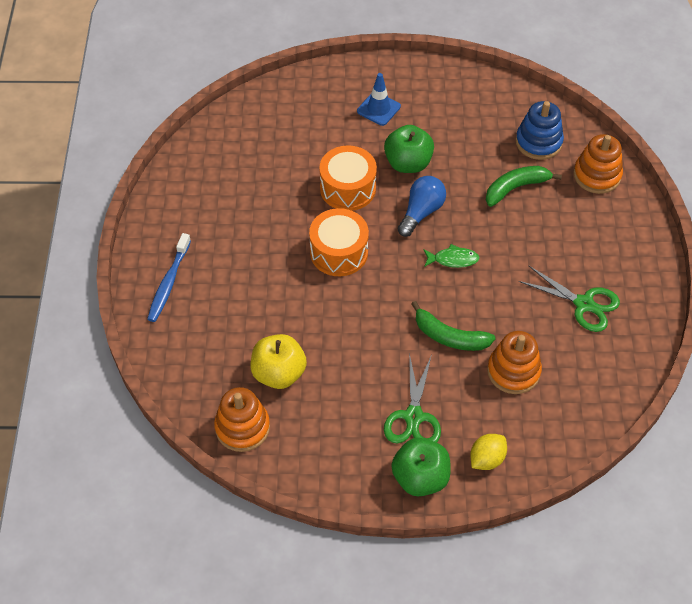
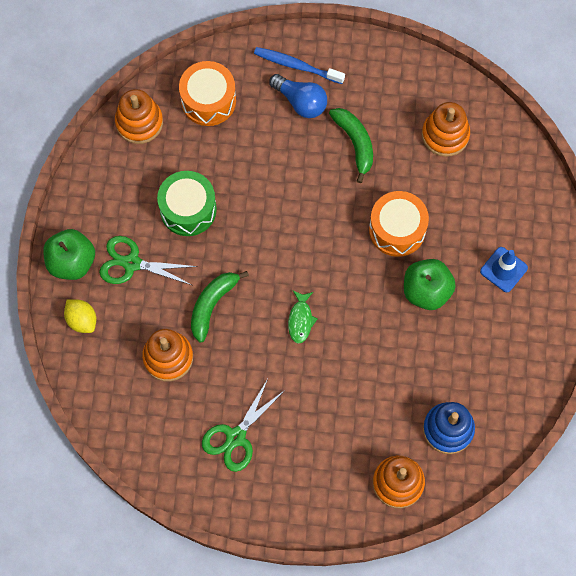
camera: 95 degrees right, 15 degrees up
yellow apple [250,334,307,389] -> none
orange drum [309,208,369,276] -> orange drum moved to [179,61,236,126]
blue light bulb [398,176,446,237] -> blue light bulb moved to [269,74,327,118]
green banana [486,166,562,207] -> green banana moved to [329,108,373,183]
none -> green drum [157,171,217,236]
none -> orange stacking toy [422,102,470,157]

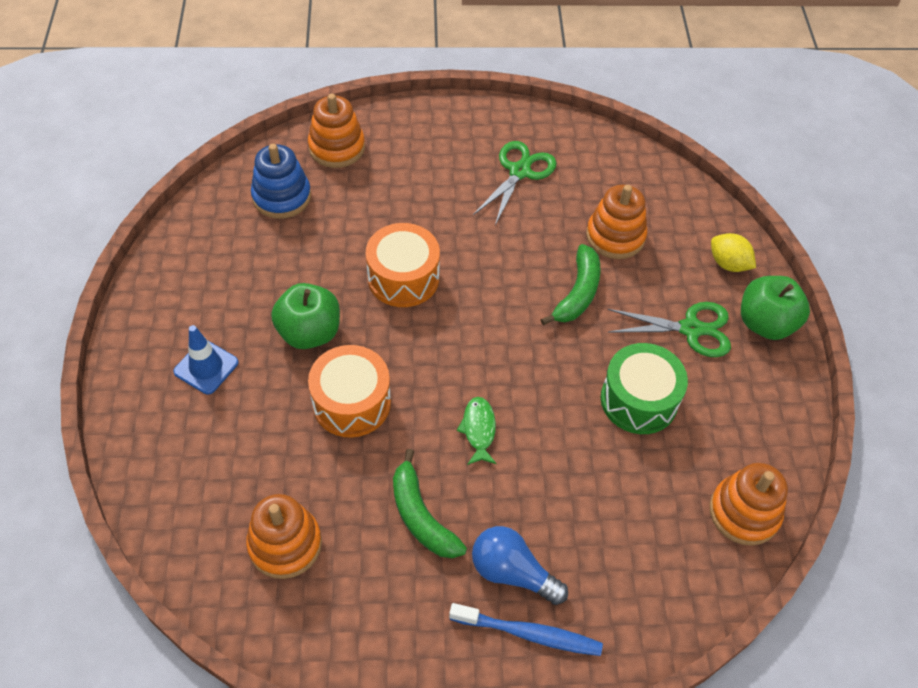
camera: 170 degrees right, 15 degrees down
orange drum [179,61,236,126] -> orange drum moved to [366,223,440,307]
green fish [288,291,317,344] -> green fish moved to [457,397,497,465]

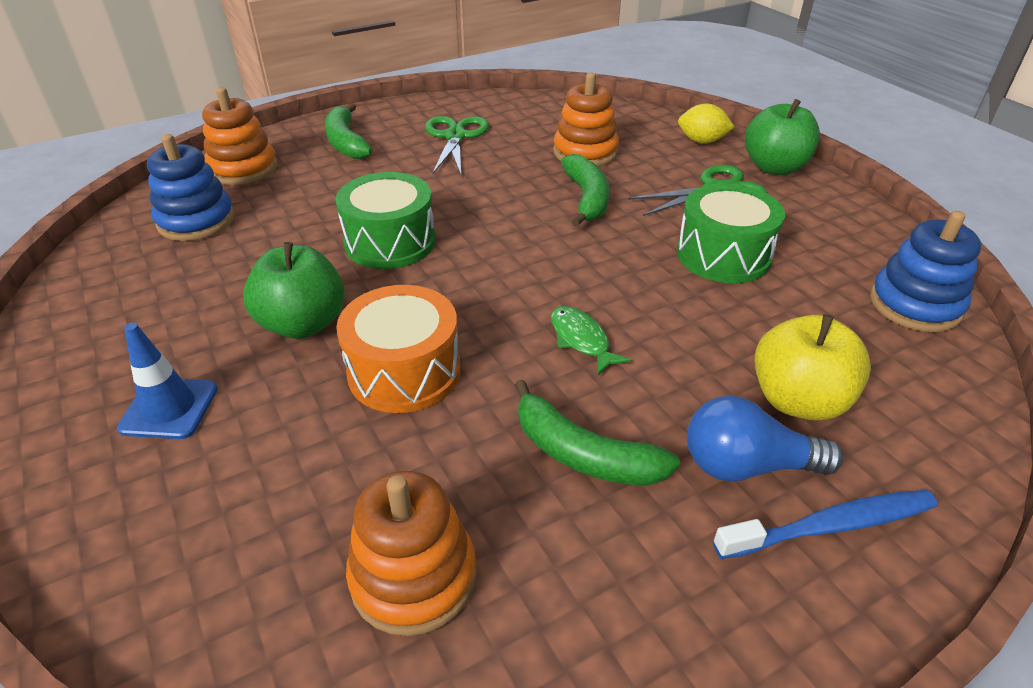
camera: 25 degrees left, 15 degrees down
orange drum [366,223,440,307] -> green drum [335,172,435,269]
orange stacking toy [709,463,788,546] -> blue stacking toy [870,211,981,332]
none -> green banana [325,103,372,159]
none -> yellow apple [754,314,871,421]

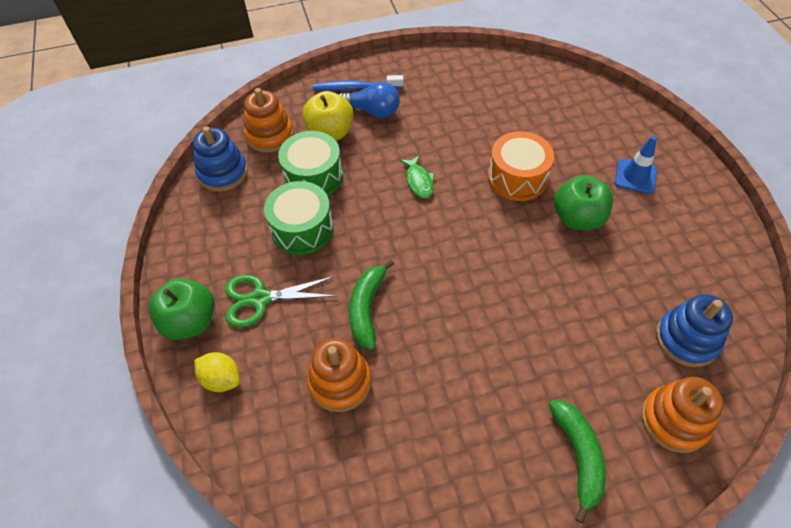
camera: 165 degrees left, 15 degrees up
green drum [335,172,435,269] -> green drum moved to [278,131,343,196]
orange stacking toy [346,471,477,636] -> orange stacking toy moved to [244,88,294,153]
green scissors [425,116,489,174] -> none
green banana [514,380,680,486] -> none

